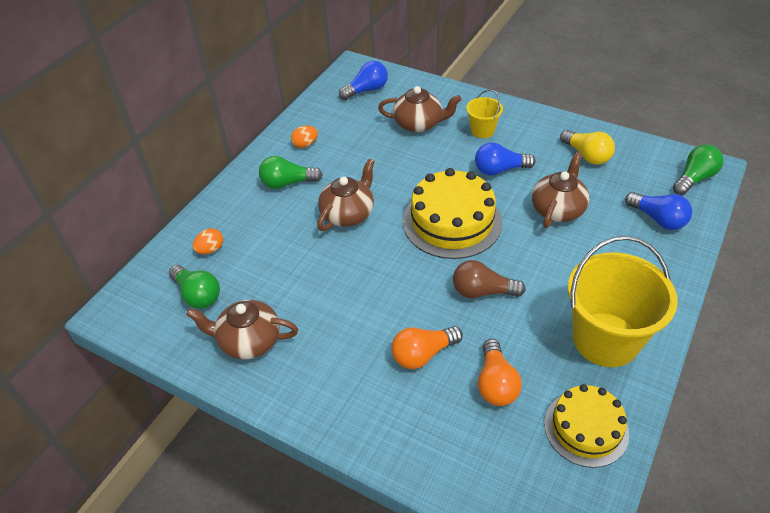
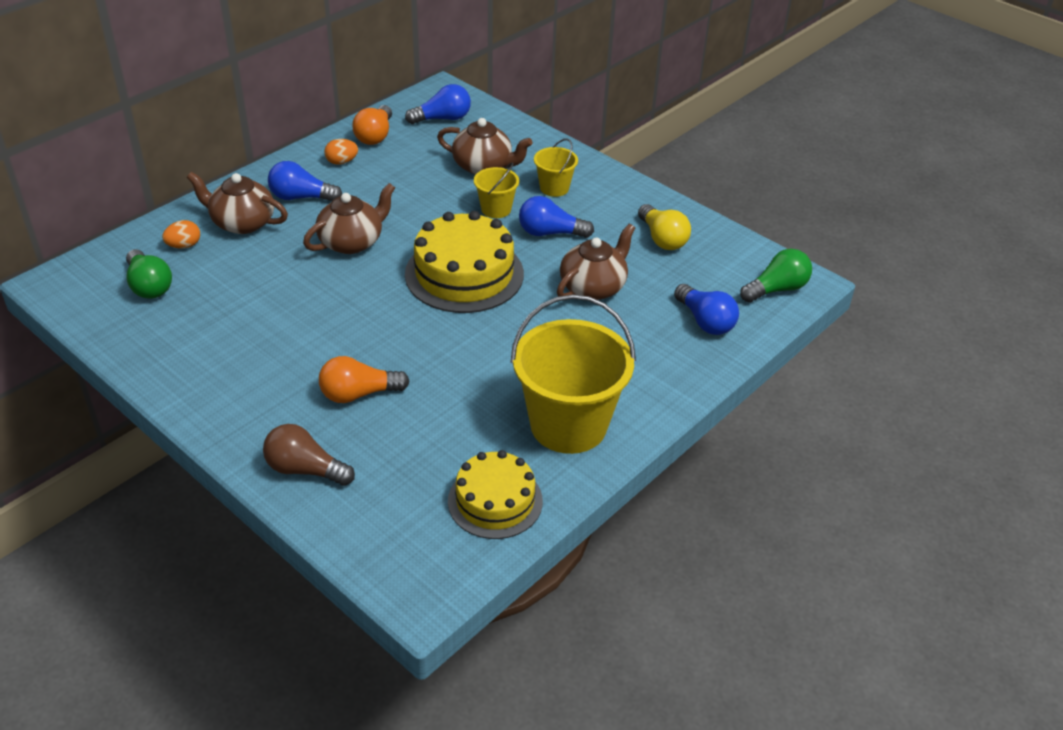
camera: 10 degrees right, 5 degrees down
brown teapot [186,300,298,359] -> brown teapot moved to [187,172,288,234]
green light bulb [259,156,323,189] -> blue light bulb [268,161,342,201]
brown light bulb [453,260,526,298] -> brown light bulb moved to [263,424,355,486]
orange light bulb [478,339,522,406] -> orange light bulb moved to [352,105,392,145]
none -> yellow bucket [474,162,519,218]

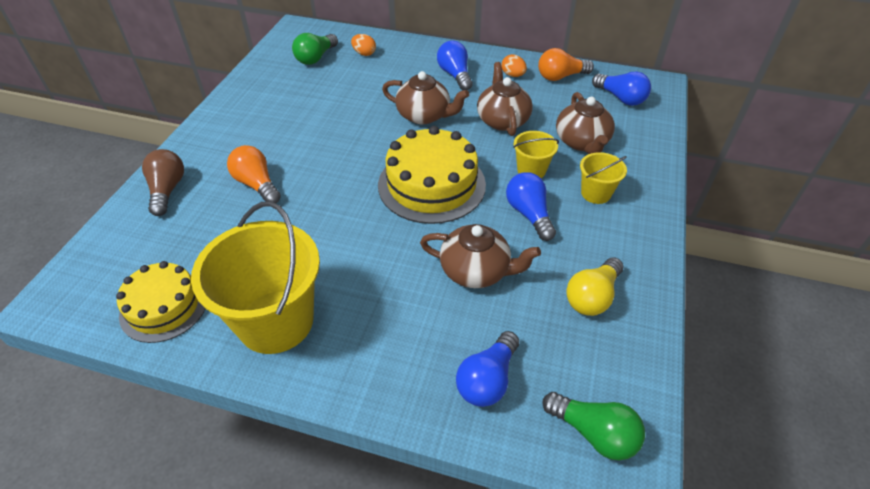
camera: 65 degrees right, 5 degrees up
brown teapot [187,172,288,234] -> brown teapot moved to [477,62,533,136]

